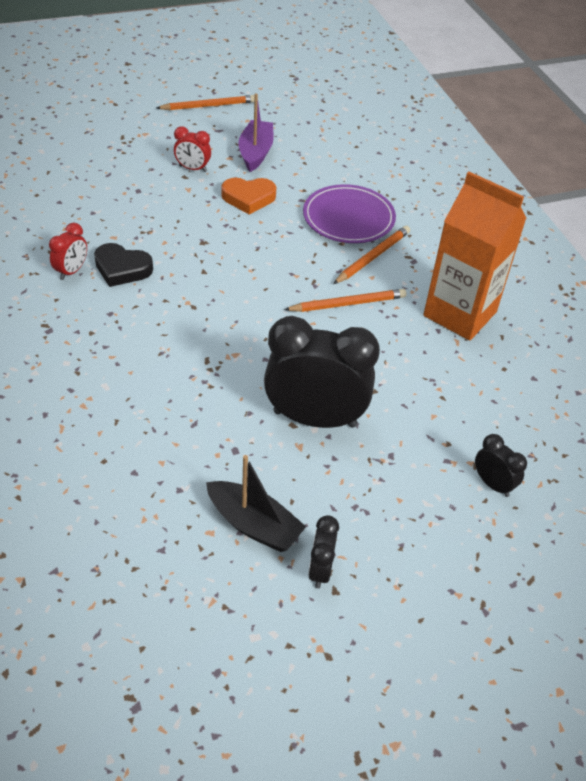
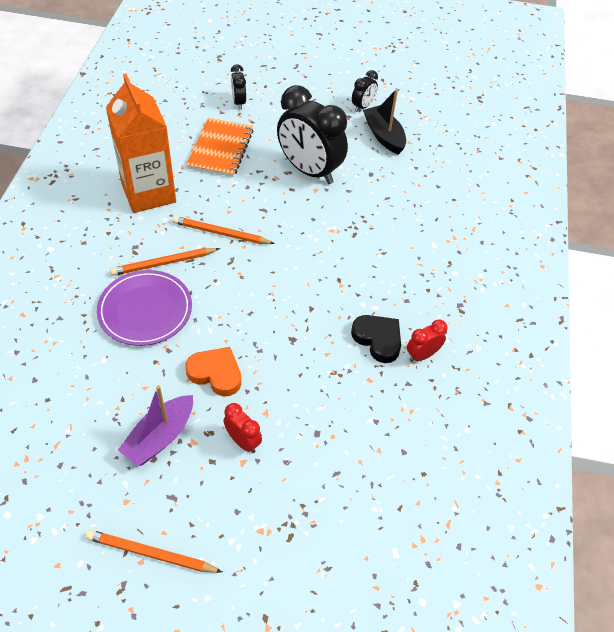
camera: 150 degrees left, 5 degrees up
none -> orange notebook [186,118,253,177]

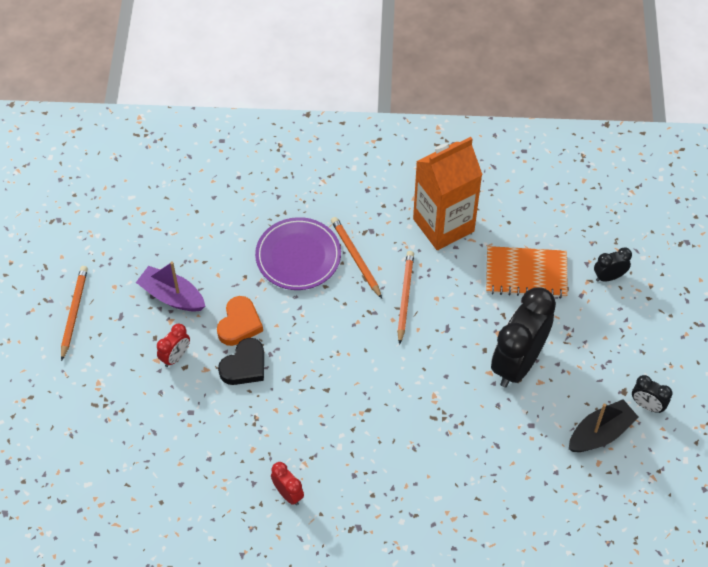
camera: 85 degrees right, 5 degrees up
black heart [351,315,401,363] -> black heart moved to [218,338,264,385]

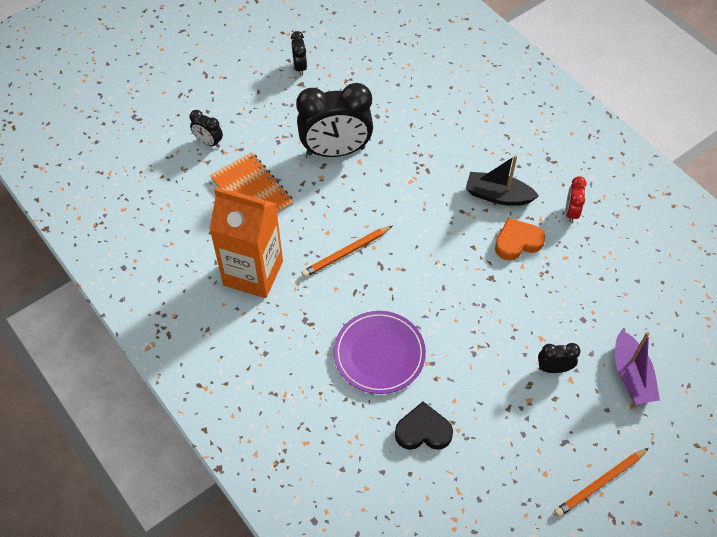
camera: 130 degrees left, 0 degrees up
purple boat [136,261,205,312] -> purple boat moved to [615,330,660,404]
red clock [157,324,190,367] -> black clock [538,343,581,373]
orange heart [217,296,263,346] -> orange heart moved to [495,218,545,261]
black heart [218,338,264,385] -> black heart moved to [395,401,453,450]
orange pencil [331,217,382,299] -> none
black boat [569,399,638,452] -> black boat moved to [466,155,539,206]

